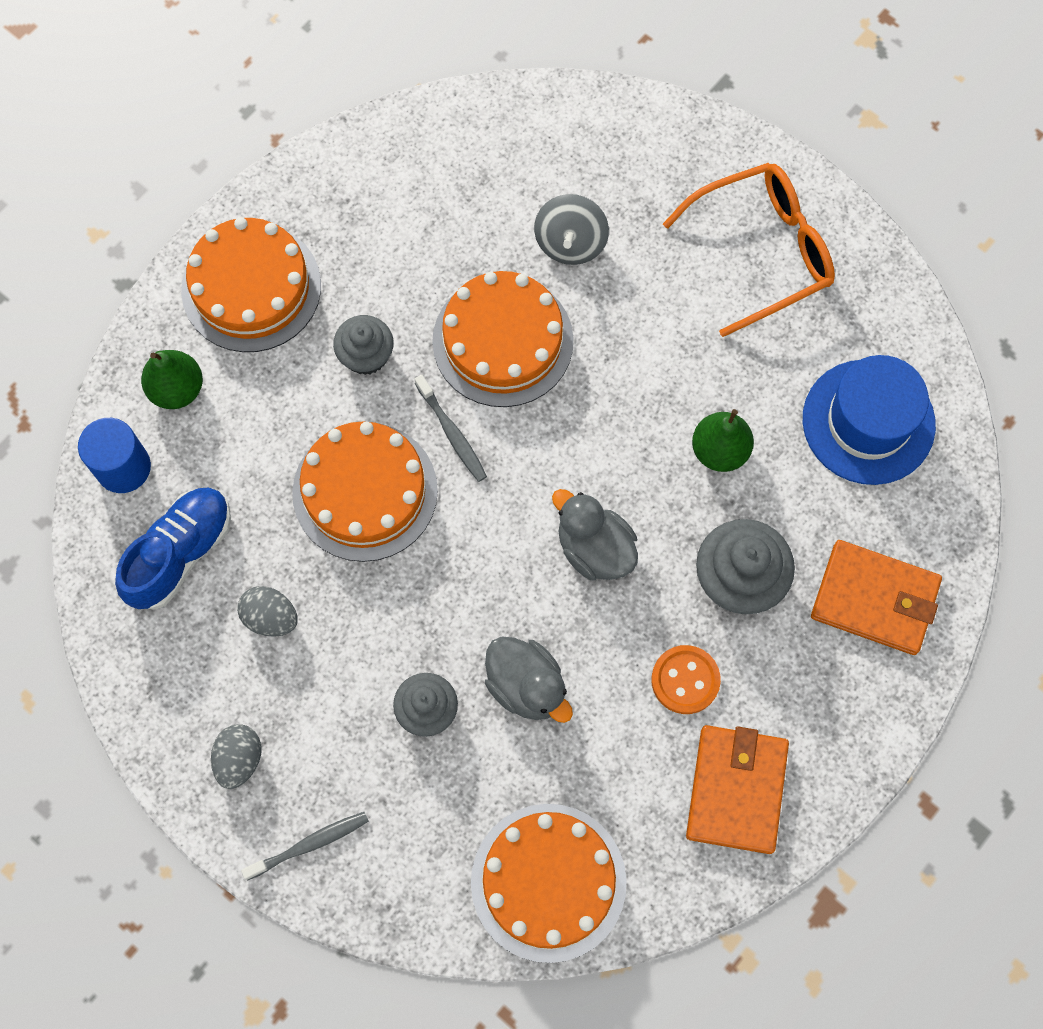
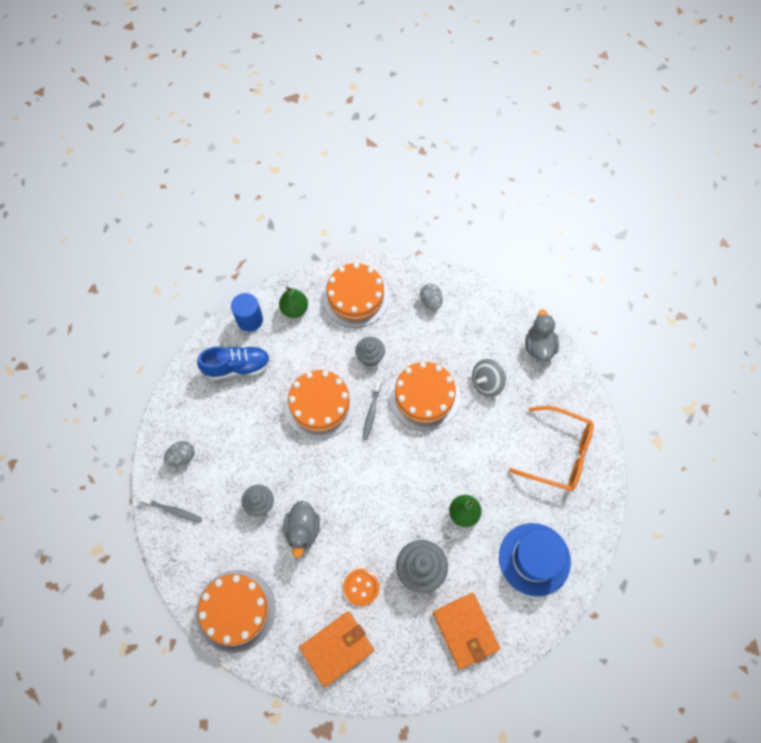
camera: 45 degrees right, 5 degrees down
grey egg [237,586,298,637] -> grey egg moved to [420,284,443,310]
grey duck [552,489,638,581] -> grey duck moved to [525,309,559,361]

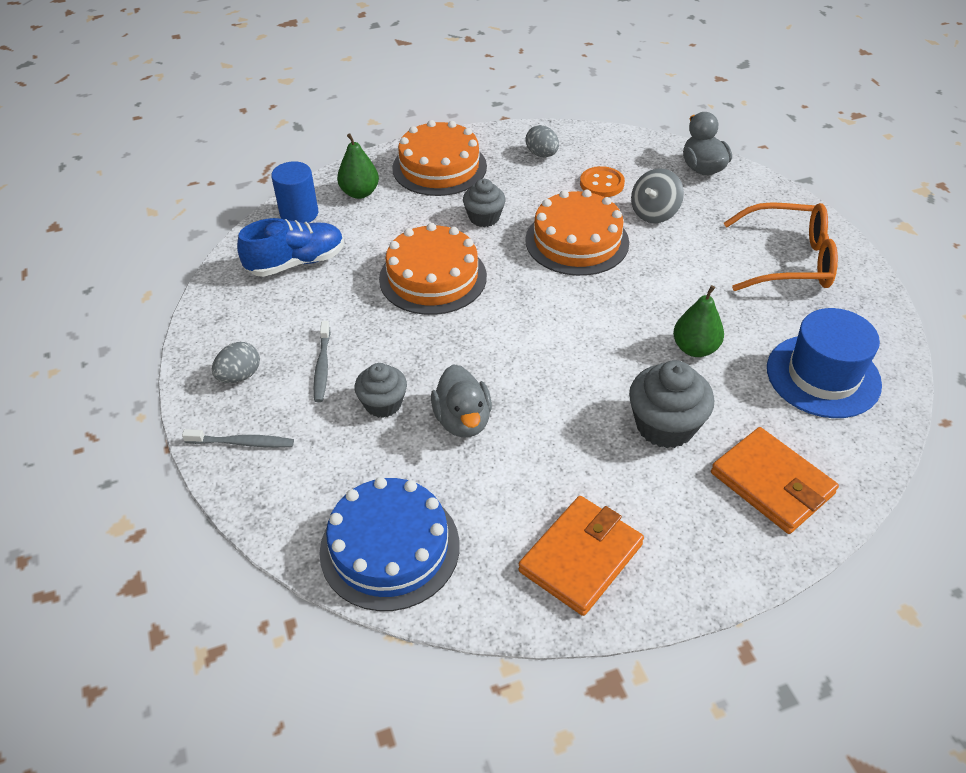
camera: 15 degrees left, 20 degrees down
orange cake [196,570,276,653] -> blue cake [319,477,460,611]
orange button [343,569,379,606] -> orange button moved to [580,166,625,197]
grey toothbrush [362,380,382,440] -> grey toothbrush moved to [314,321,330,402]

